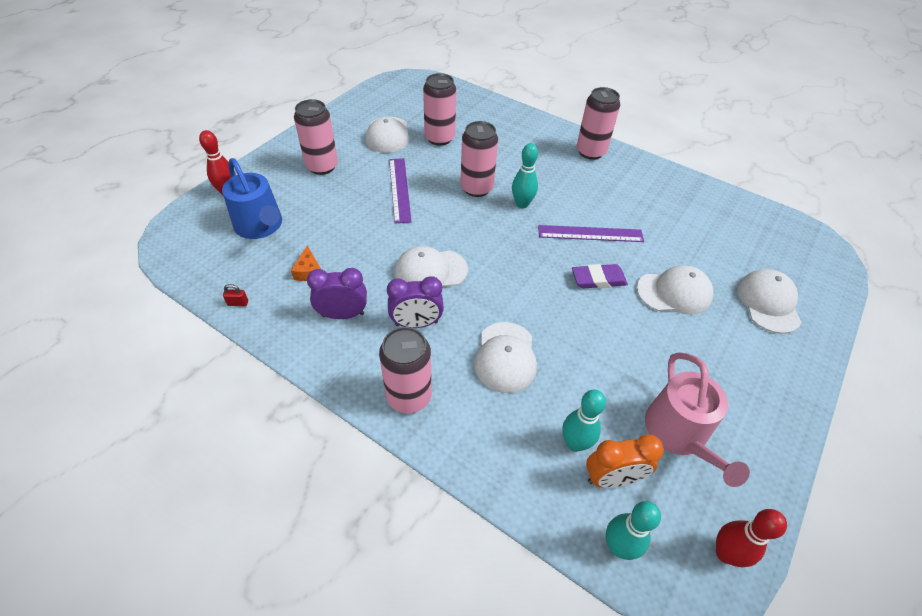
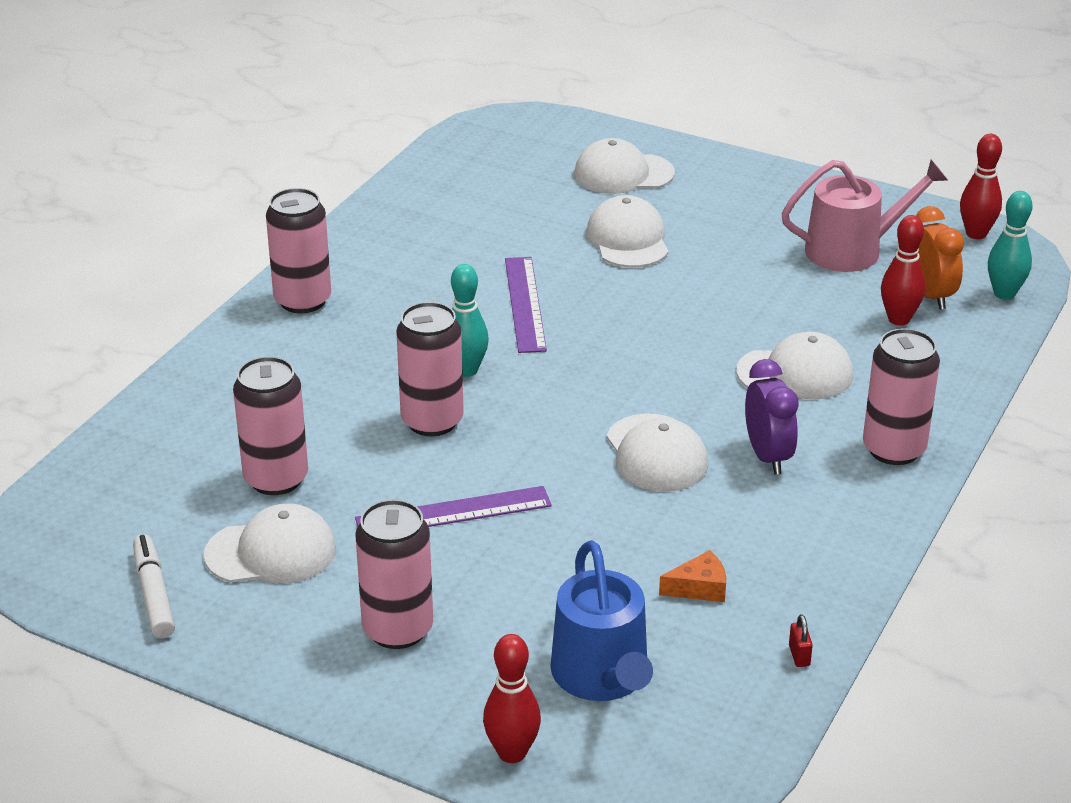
camera: 95 degrees left, 15 degrees down
blue watering can [222,158,282,239] -> blue watering can turned 120 degrees clockwise [550,540,653,701]
purple clock [307,268,367,319] -> none
turquoise bowling pin [563,389,606,452] -> red bowling pin [881,215,925,325]
purple eraser [572,264,628,289] -> none
none -> white marker [133,534,175,638]

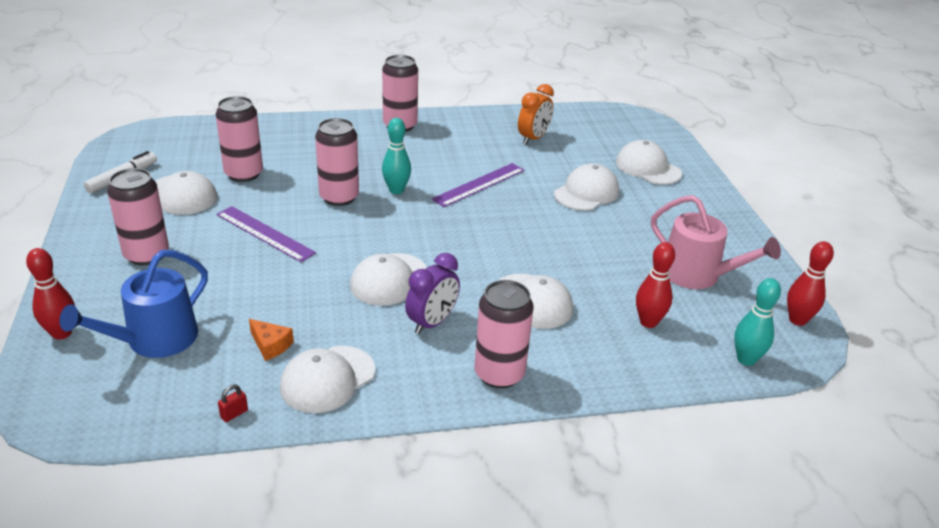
camera: 50 degrees right, 0 degrees up
orange clock [916,206,964,309] -> orange clock moved to [518,84,554,145]
none -> white cap [280,346,375,413]

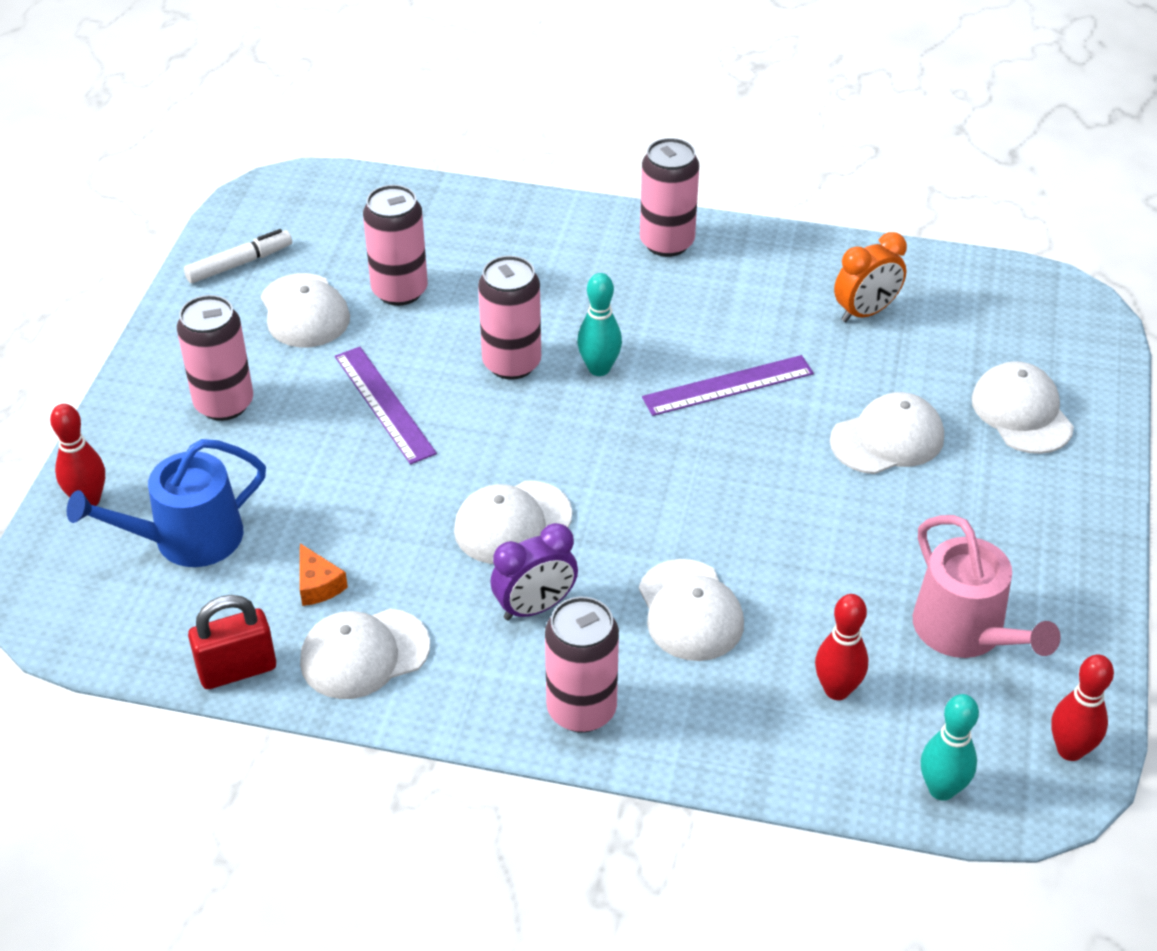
camera: 25 degrees right, 10 degrees up
red padlock [218,385,248,422] -> red padlock [188,595,276,689], size x2.28

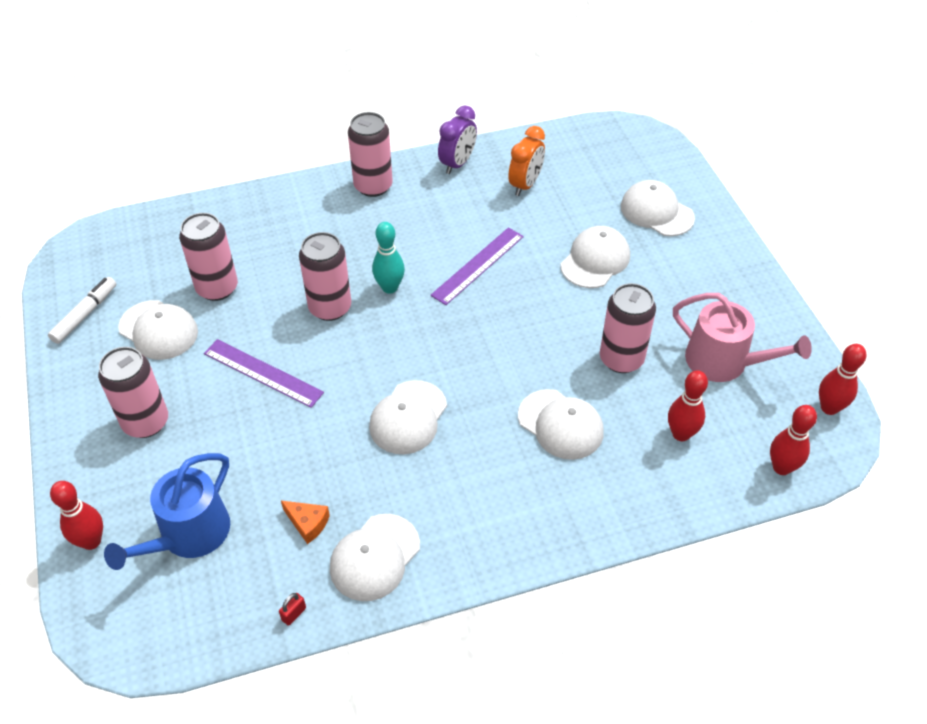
camera: 30 degrees left, 5 degrees up
red padlock [188,595,276,689] -> red padlock [279,593,306,626], size x0.44
purple clock [491,523,578,620] -> purple clock moved to [438,105,477,174]
pink can [545,597,619,733] -> pink can moved to [600,283,656,373]
turquoise bowling pin [921,694,979,801] -> red bowling pin [770,405,817,475]

